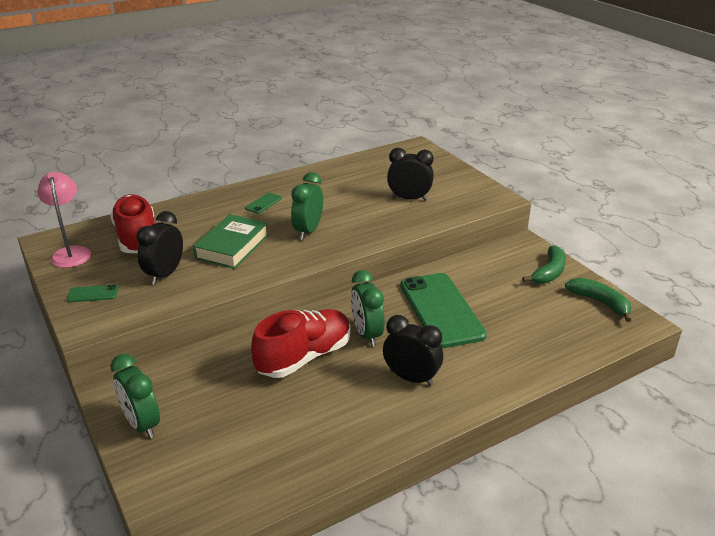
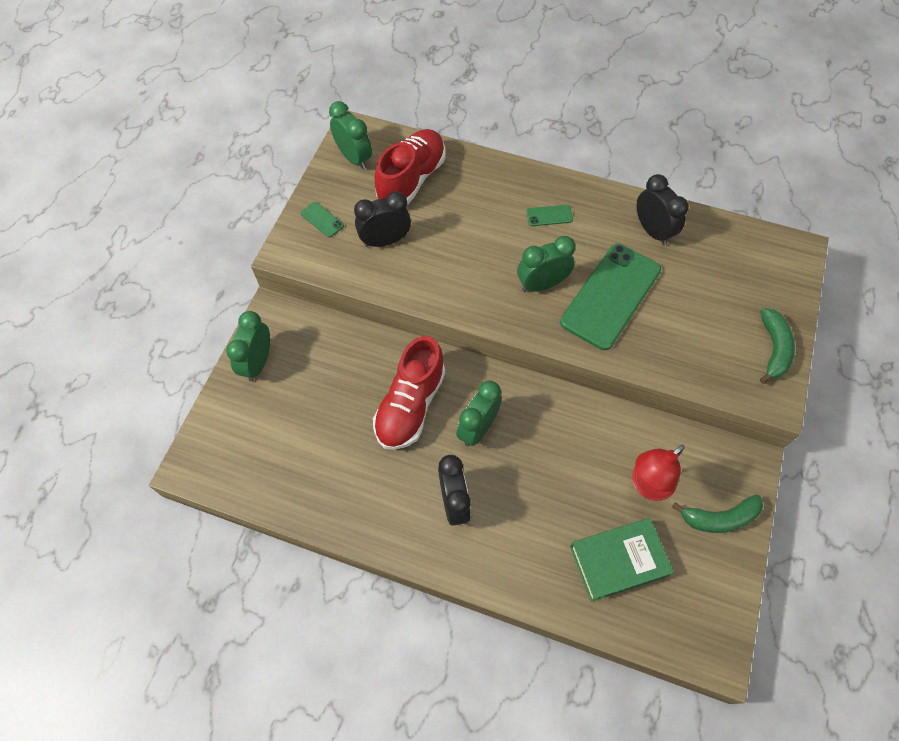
camera: 50 degrees right, 30 degrees up
pink lamp [37,172,91,268] -> green clock [329,101,372,170]
green book [193,214,269,269] -> green book moved to [570,518,674,602]
red shoe [251,309,350,378] -> red shoe turned 105 degrees clockwise [373,336,445,450]
black clock [387,148,434,201] -> black clock moved to [637,174,689,246]
green phone [400,273,487,348] -> green phone moved to [560,244,661,350]
green banana [565,278,631,322] -> green banana moved to [760,308,795,384]
none -> red lamp [632,445,685,501]

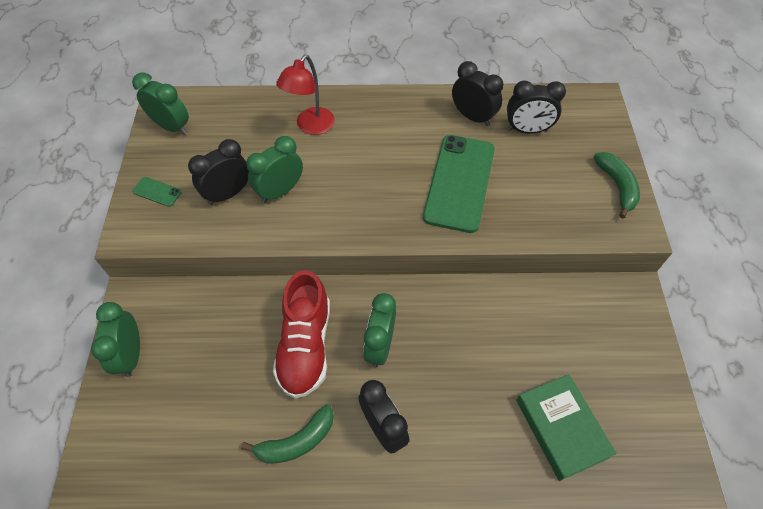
camera: 20 degrees left, 5 degrees down
red shoe [375,129,446,205] -> none
green clock [517,236,576,292] -> green clock moved to [246,136,303,203]
green phone [526,205,573,226] -> none
green book [570,518,674,602] -> green book turned 75 degrees counterclockwise [516,374,617,481]
red lamp [632,445,685,501] -> red lamp moved to [276,55,335,135]
green banana [672,495,763,533] -> green banana moved to [241,404,334,464]
none -> black clock [507,81,566,133]

